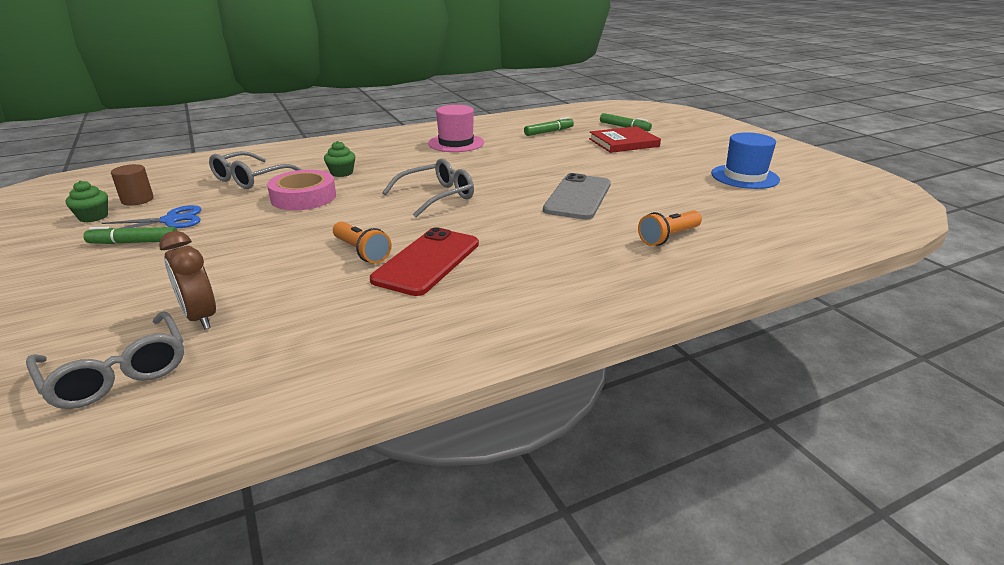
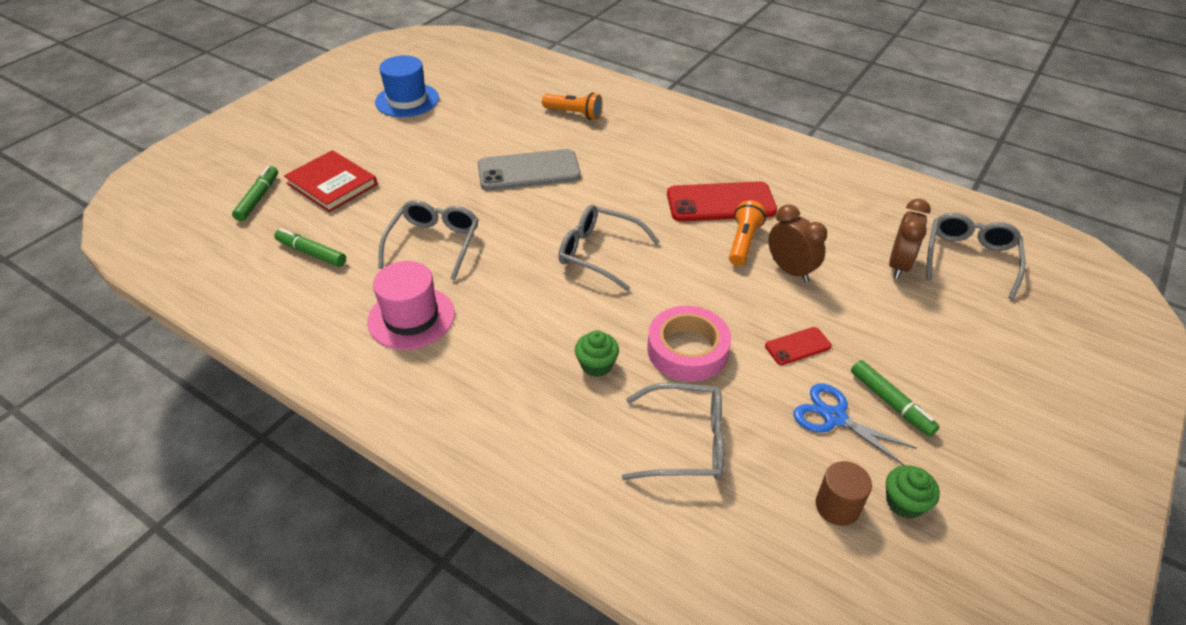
camera: 120 degrees left, 15 degrees up
none -> grey glasses [378,200,479,280]
none -> red phone [765,327,832,365]
none -> brown clock [768,205,827,282]

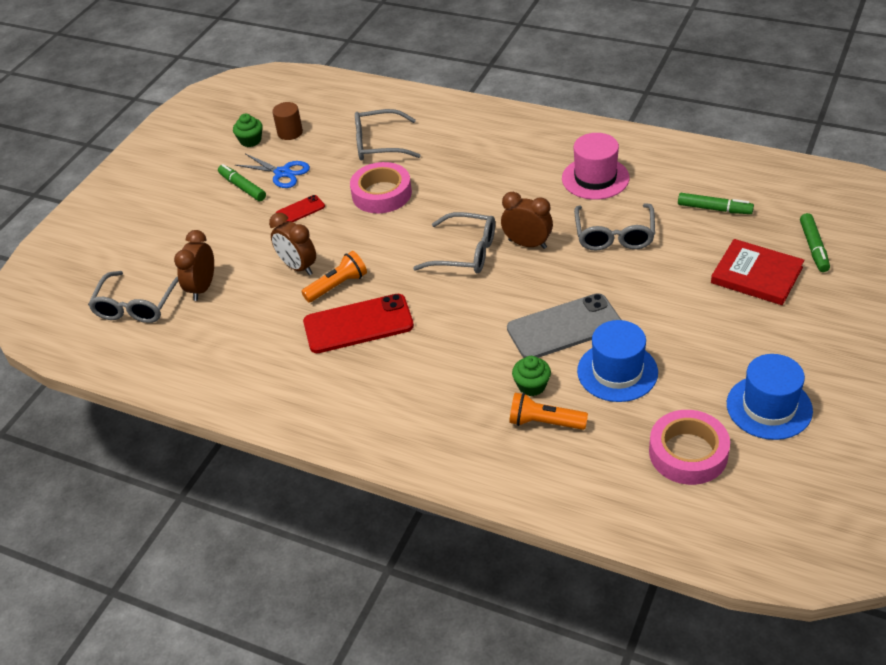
camera: 175 degrees right, 0 degrees up
green cupcake [575,330,619,377] -> green cupcake moved to [512,356,551,396]
orange flashlight [729,200,766,266] -> orange flashlight turned 135 degrees counterclockwise [301,251,367,302]
none -> brown clock [501,192,553,249]
none -> blue hat [577,320,658,402]
none -> pink tape [649,410,730,485]

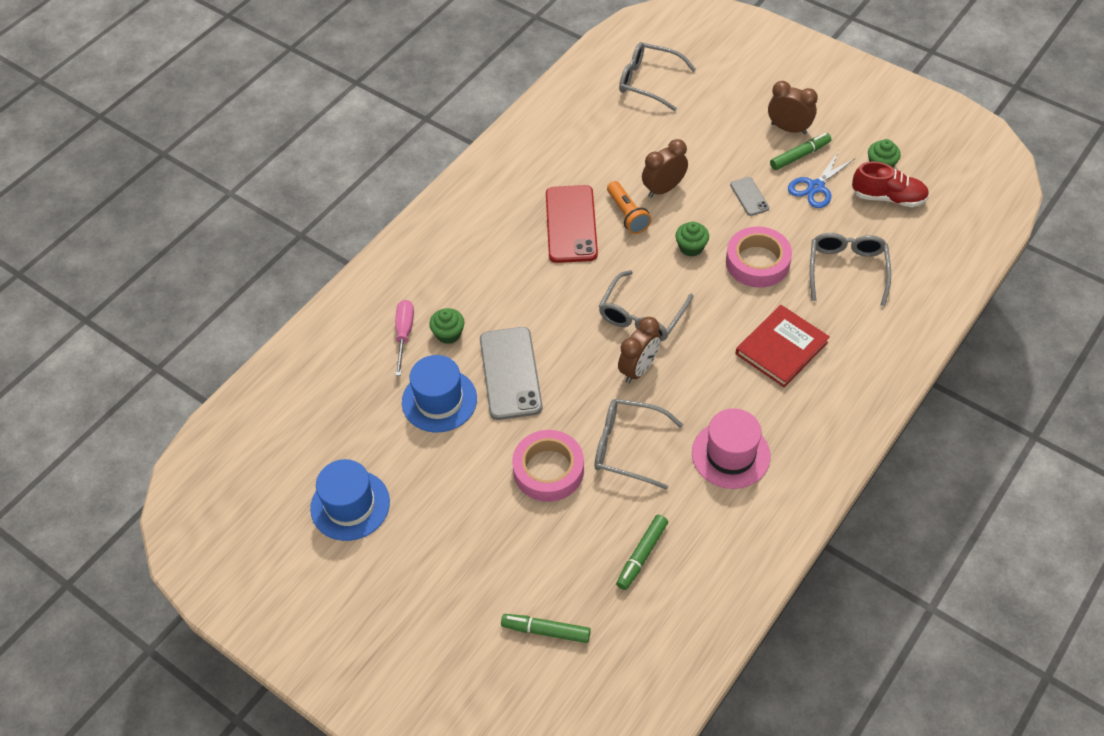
camera: 100 degrees right, 10 degrees up
brown clock [174,230,214,301] -> brown clock moved to [768,81,818,134]
brown cylinder [272,102,303,140] -> red shoe [852,161,929,207]
red phone [276,195,325,222] -> grey phone [730,177,769,216]
orange flashlight [509,393,588,430] -> pink screwdriver [395,300,414,376]
pink tape [649,410,730,485] -> pink tape moved to [512,430,584,502]
red book [711,239,804,305] -> red book moved to [736,305,830,387]
none -> green cupcake [676,222,709,256]

